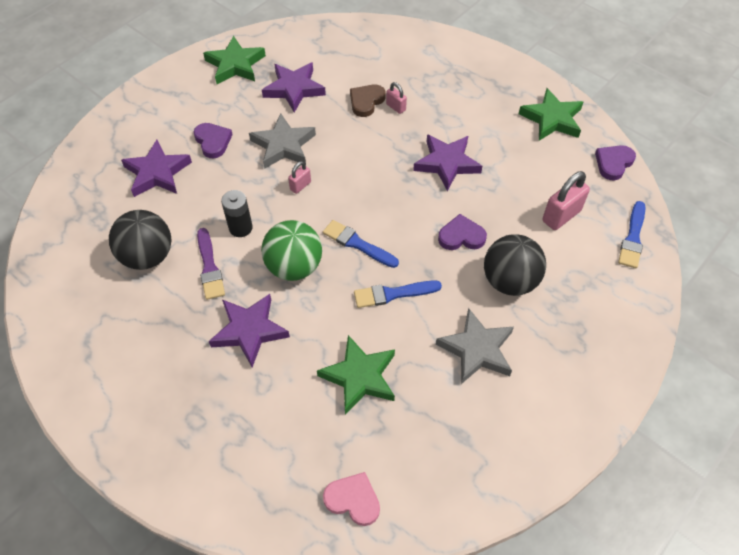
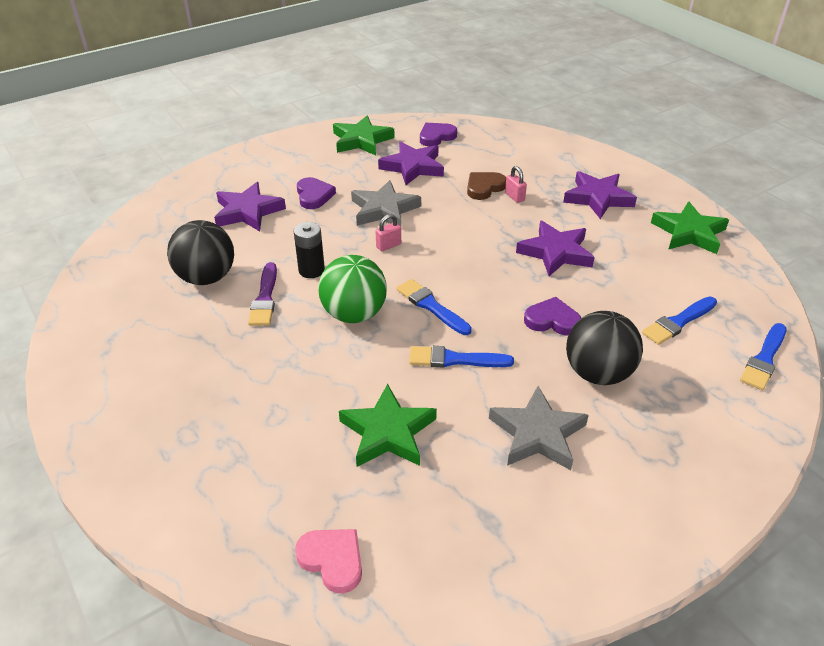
camera: 15 degrees right, 15 degrees down
purple star [209,294,290,367] -> purple star moved to [563,171,637,219]
pink padlock [542,171,590,230] -> blue brush [642,296,717,345]
purple heart [595,145,636,181] -> purple heart moved to [420,123,457,147]

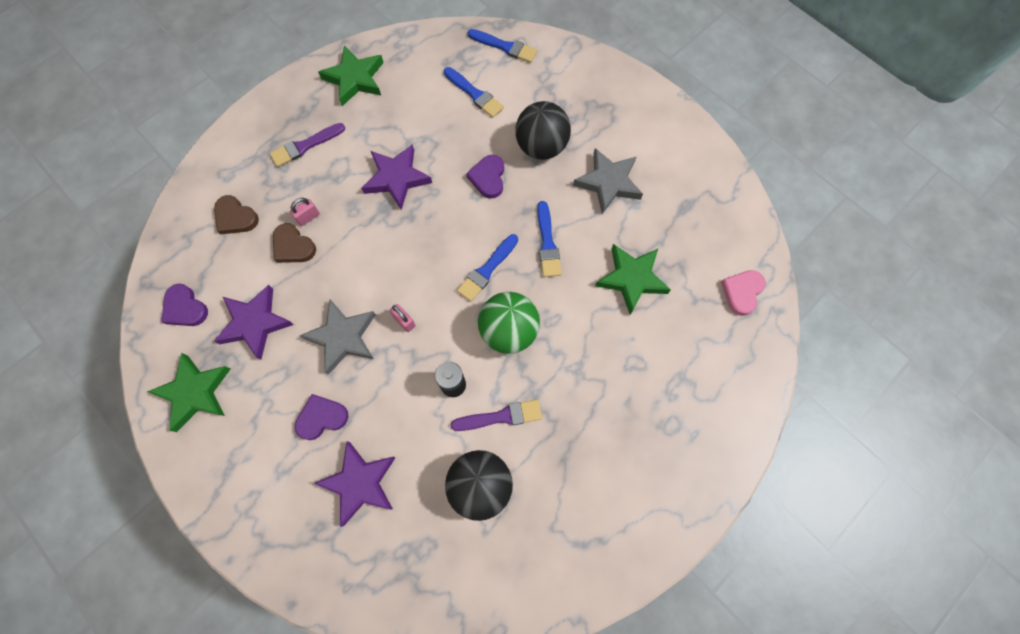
camera: 100 degrees left, 30 degrees up
purple star [563,171,637,219] -> purple brush [270,123,345,167]
none -> brown heart [214,195,259,234]

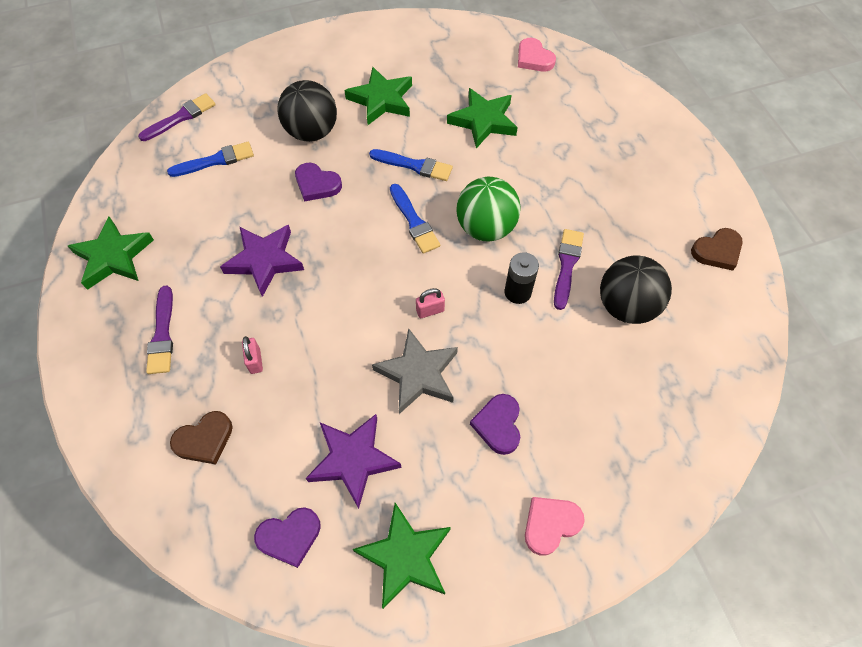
camera: 65 degrees left, 10 degrees down
brown heart [273,223,316,263] -> brown heart moved to [691,228,743,271]
purple star [314,441,396,527] -> none
blue brush [468,29,537,63] -> purple brush [138,93,216,141]
grey star [573,148,643,214] -> green star [344,67,412,125]
none -> pink heart [525,497,585,556]

